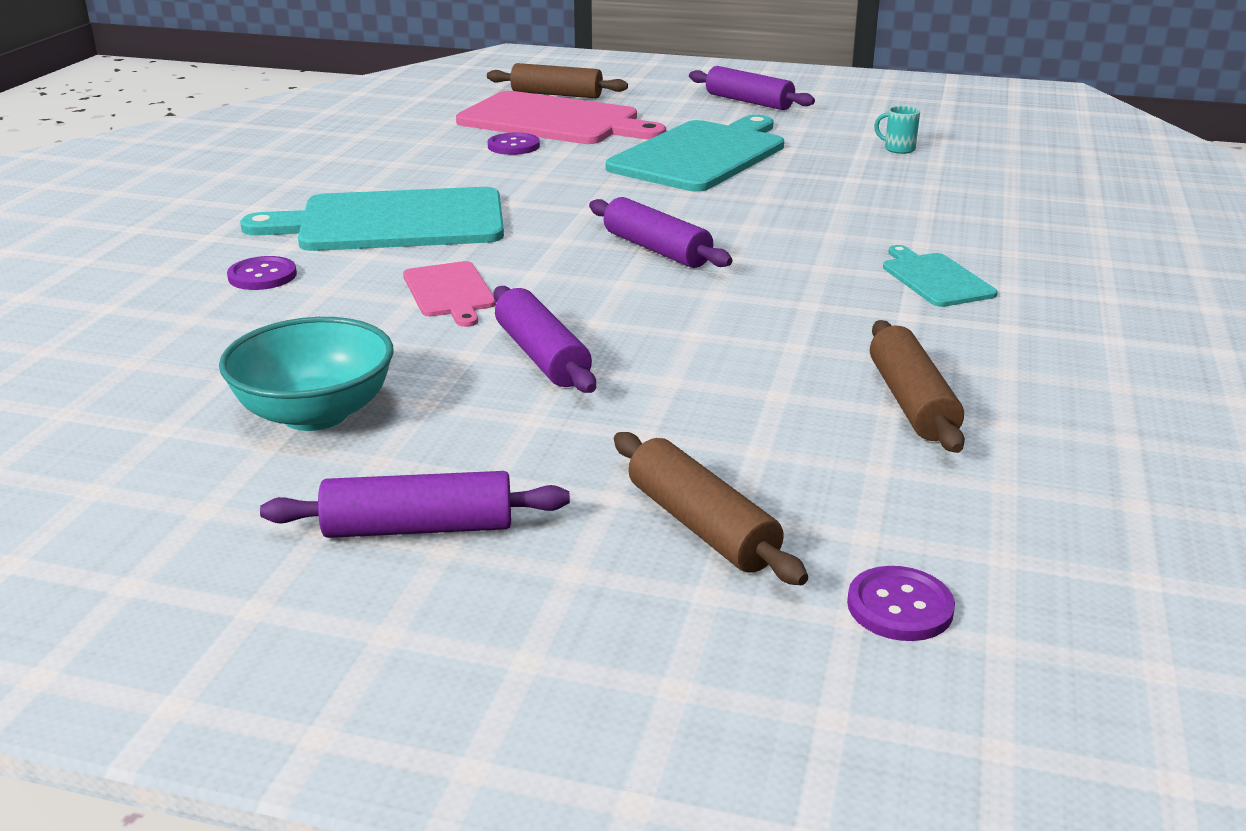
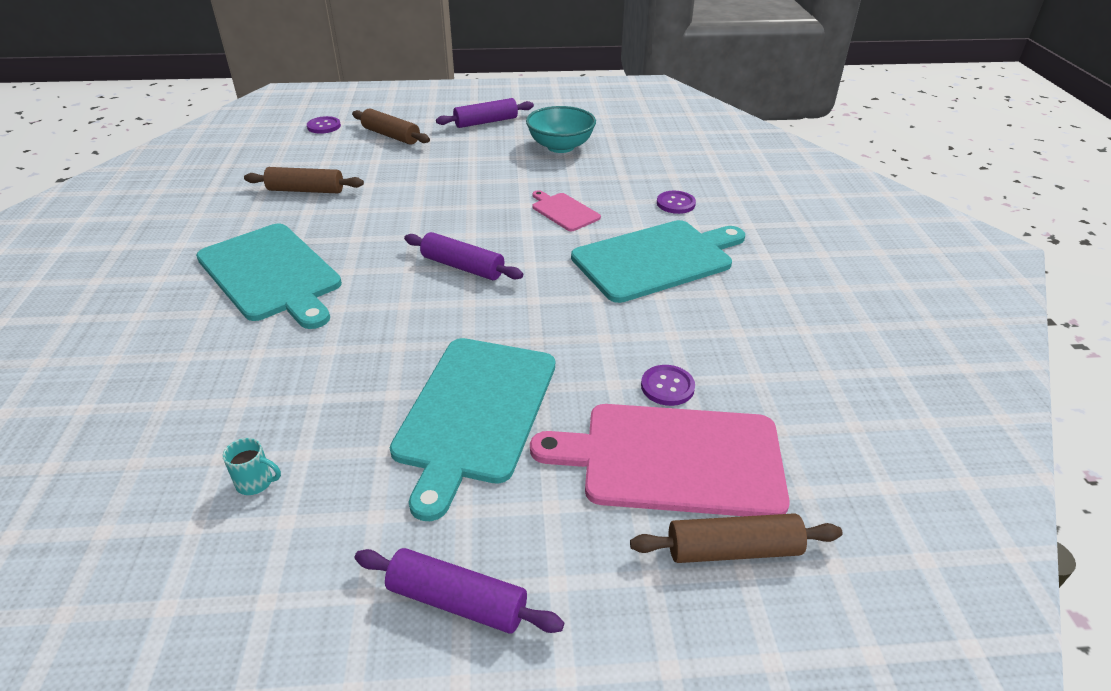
camera: 160 degrees right, 10 degrees up
purple rolling pin [493,286,596,393] -> none
brown rolling pin [870,320,965,453] -> brown rolling pin turned 60 degrees counterclockwise [244,167,364,193]
turquoise cutting board [883,245,998,307] -> turquoise cutting board [196,224,342,329], size x2.03

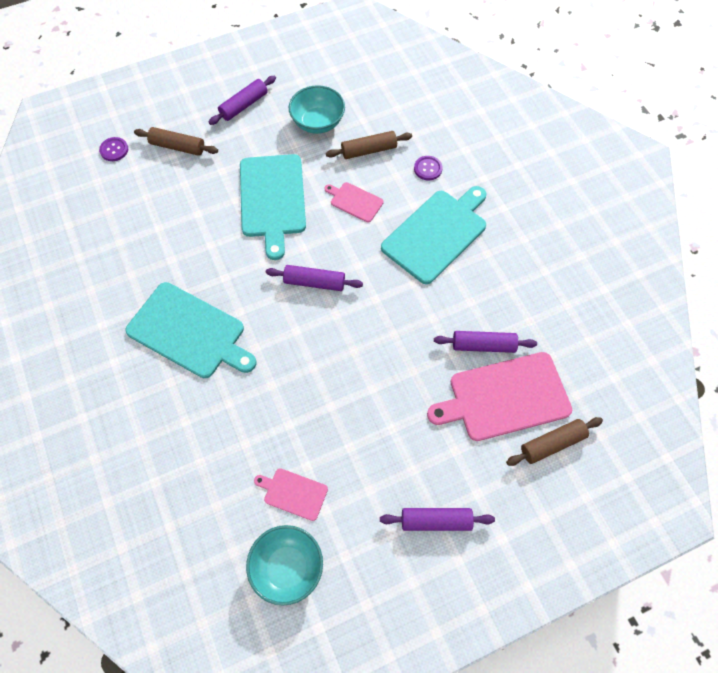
camera: 20 degrees left, 25 degrees up
turquoise mug [223,438,281,495] -> pink cutting board [254,468,328,521]
brown rolling pin [244,167,364,193] -> brown rolling pin moved to [326,131,412,159]
turquoise cutting board [390,338,555,521] -> turquoise cutting board moved to [240,154,306,260]
purple button [641,365,695,406] -> purple rolling pin [434,331,537,353]
none -> turquoise bowl [246,525,323,606]

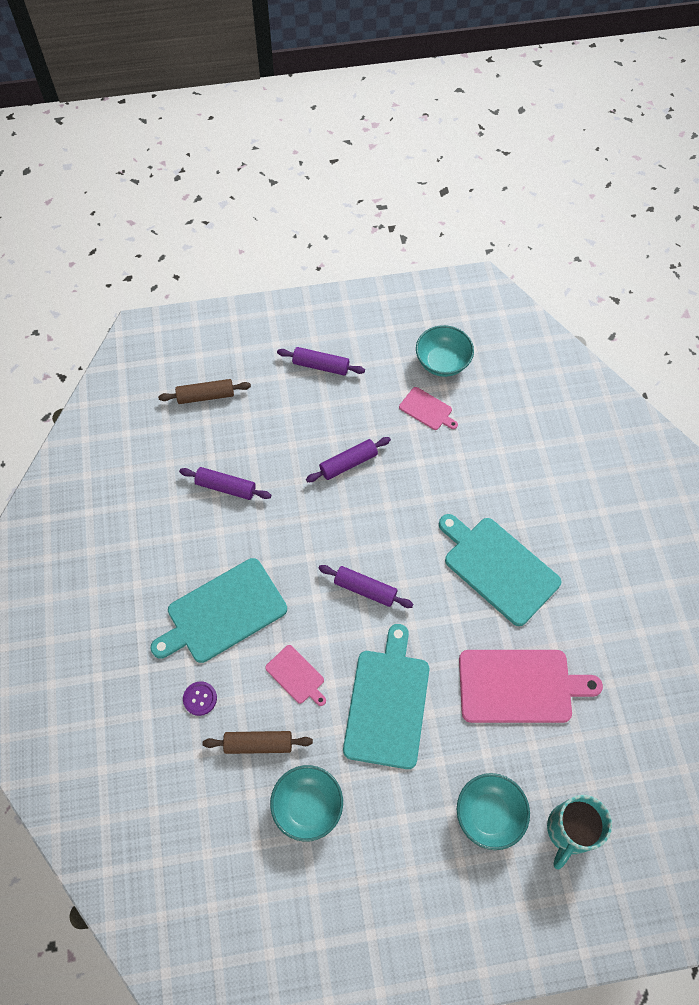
camera: 165 degrees left, 0 degrees up
purple button [99,137,128,161] -> turquoise mug [547,795,612,870]
brown rolling pin [134,127,218,156] -> turquoise bowl [457,773,530,850]
purple rolling pin [209,76,276,125] -> purple rolling pin moved to [306,437,391,482]
pink cutting board [427,352,572,441] -> pink cutting board moved to [459,650,603,723]

